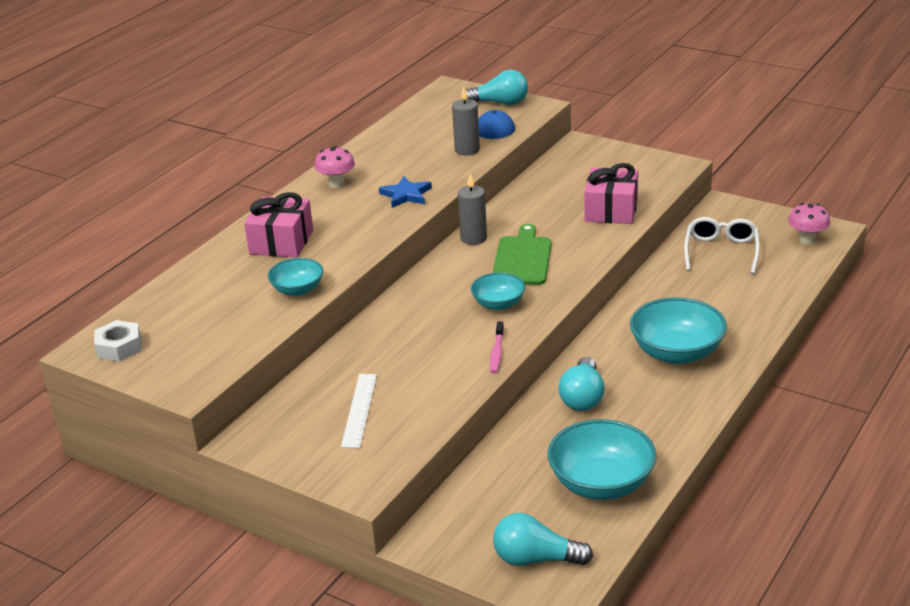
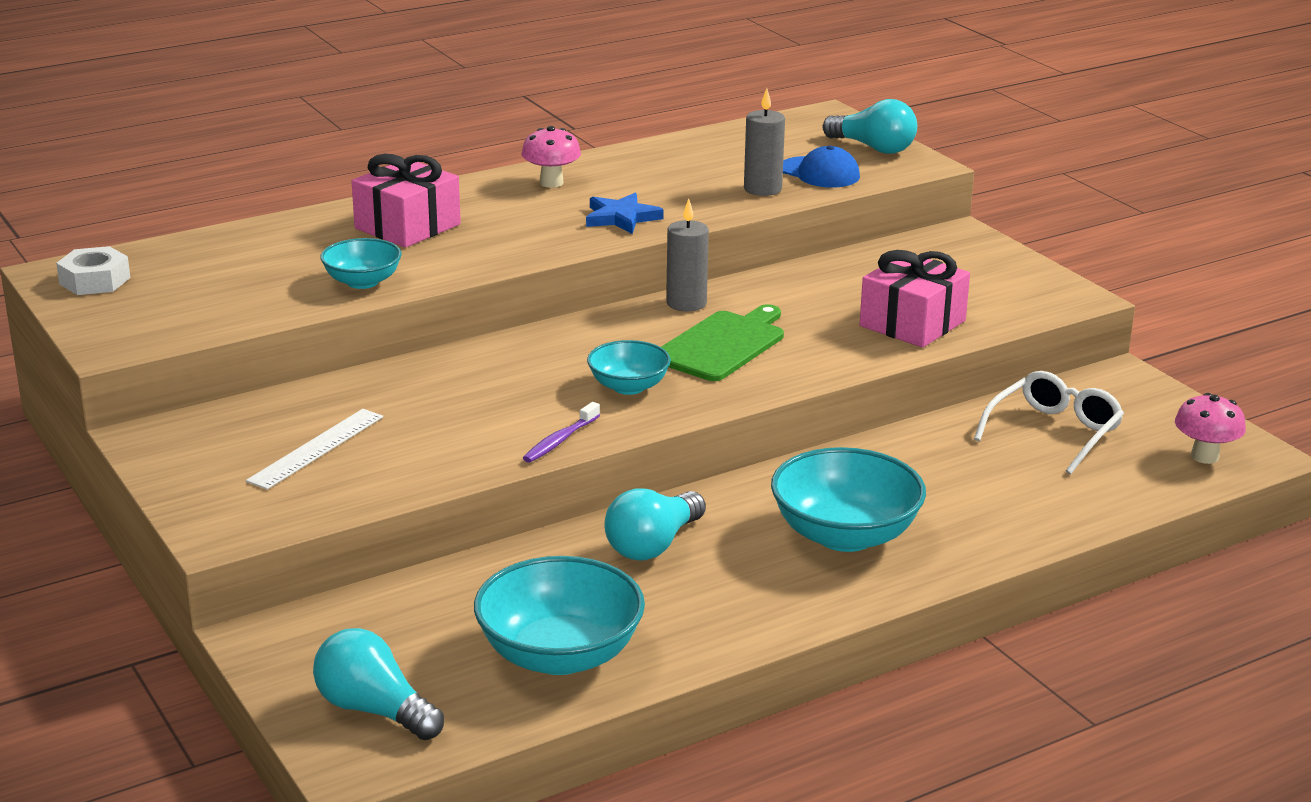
camera: 25 degrees right, 5 degrees down
pink toothbrush [490,322,504,373] -> purple toothbrush [523,402,600,463]

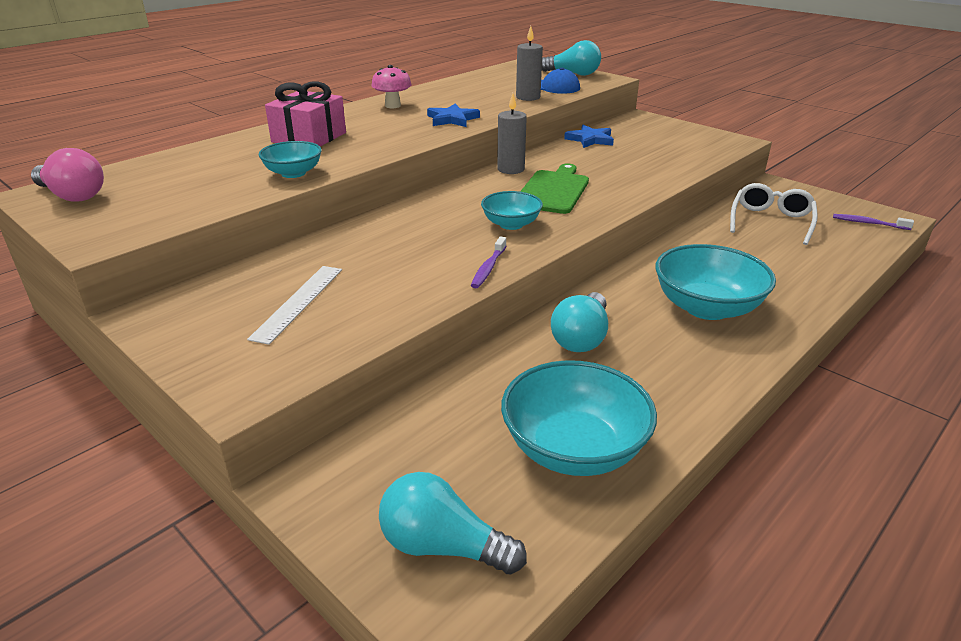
camera: 15 degrees left, 5 degrees up
white nut [56,246,130,295] -> pink light bulb [31,148,104,202]
pink gift [860,250,970,348] -> none
pink mushroom [1175,393,1246,464] -> purple toothbrush [833,214,914,230]
none -> blue star [564,125,614,148]

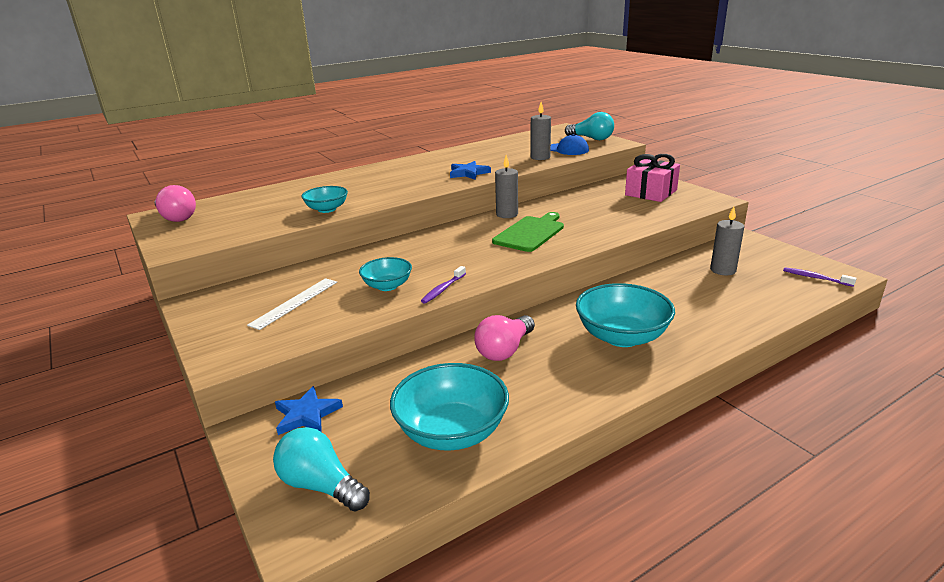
camera: 15 degrees right, 5 degrees down
pink gift [265,81,346,147] -> pink gift moved to [625,154,680,202]
pink mushroom [371,65,412,108] -> none
turquoise bowl [481,191,543,230] -> turquoise bowl moved to [359,257,412,291]
turquoise light bulb [551,292,608,352] -> pink light bulb [474,315,535,361]
blue star [564,125,614,148] -> blue star moved to [275,386,343,435]
white glasses [730,183,818,245] -> grey candle [710,207,744,275]

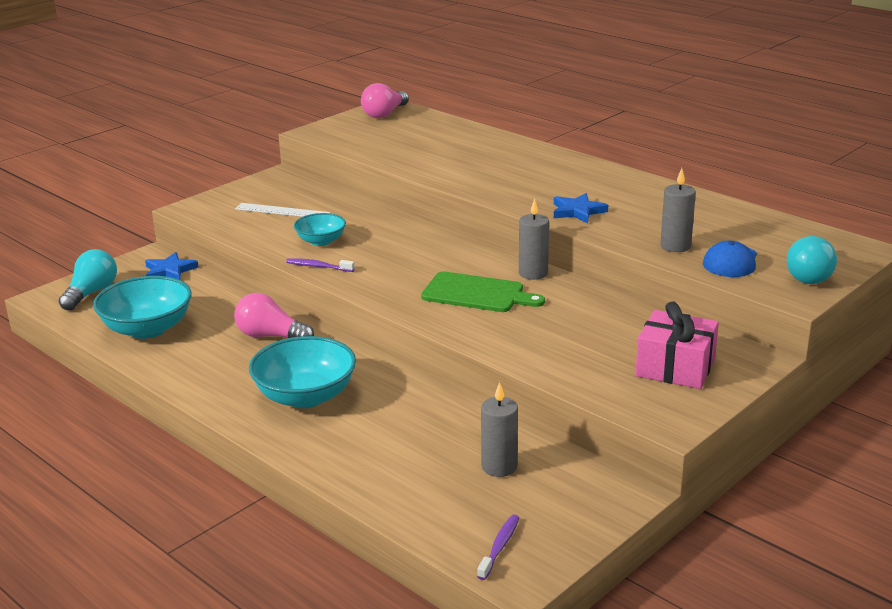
camera: 75 degrees right, 0 degrees up
turquoise bowl [301,186,348,213] -> none

